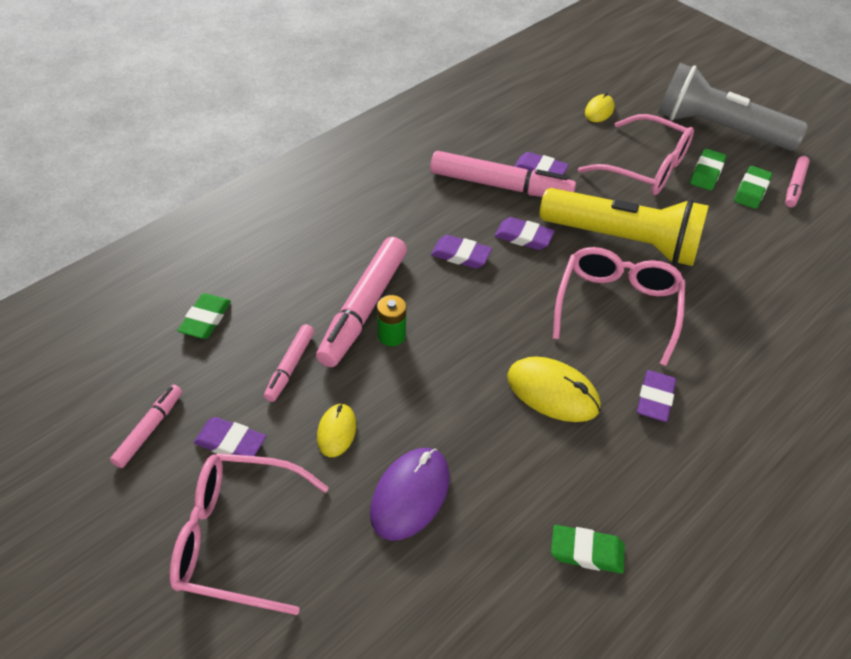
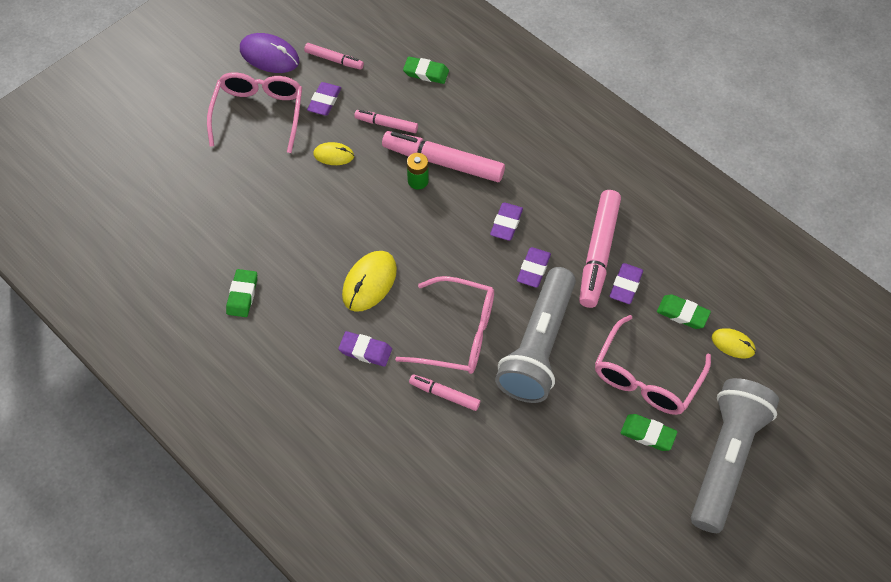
camera: 90 degrees right, 10 degrees up
purple mouse [370,448,450,541] -> purple mouse moved to [240,33,299,73]
yellow flashlight [539,188,709,266] -> grey flashlight [495,267,576,403]
green eraser [734,166,772,209] -> green eraser moved to [657,294,711,329]
pink marker [785,156,810,207] -> pink marker moved to [409,374,480,411]

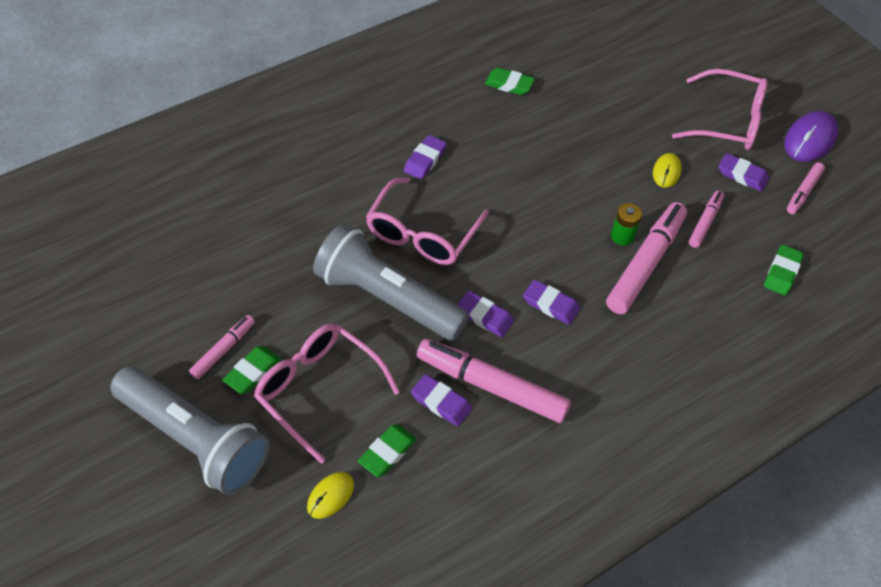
camera: 100 degrees right, 5 degrees down
yellow mouse [342,251,397,312] -> none
pink marker [409,374,480,411] -> pink marker moved to [189,315,255,379]

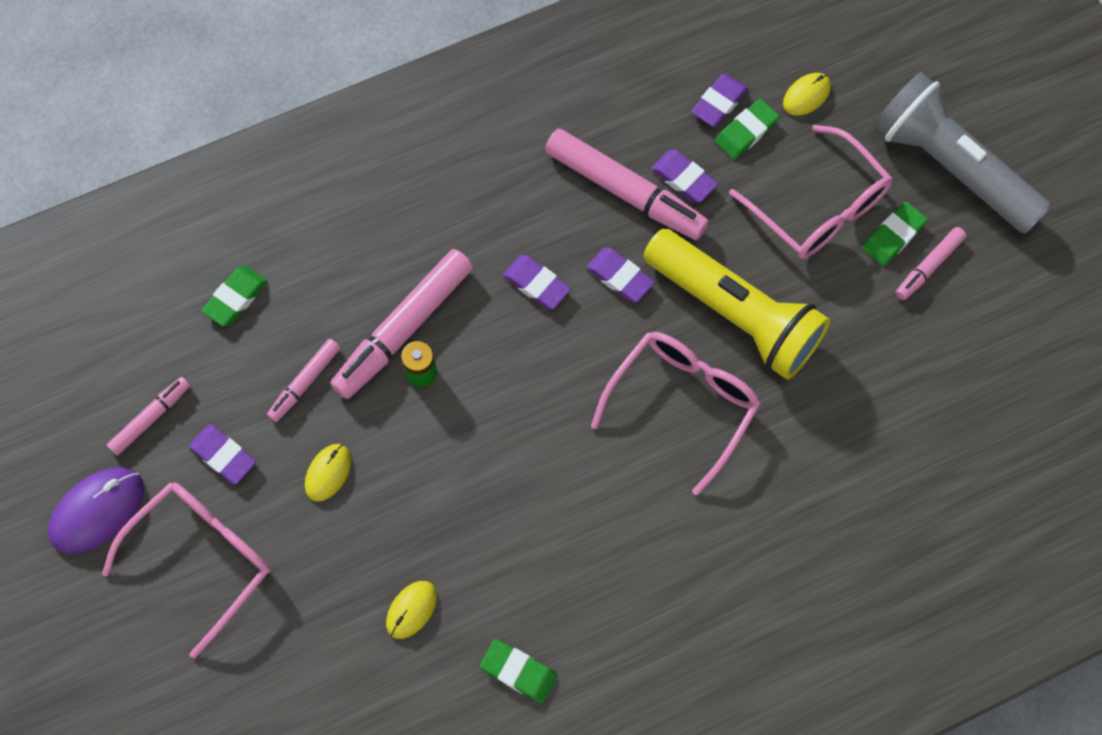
camera: 170 degrees left, 15 degrees up
grey flashlight [313,224,469,341] -> yellow flashlight [643,229,830,380]
purple eraser [404,135,446,180] -> purple eraser moved to [691,74,748,127]
pink glasses [672,69,767,150] -> pink glasses turned 105 degrees clockwise [102,482,271,658]
none -> yellow mouse [386,581,437,639]

